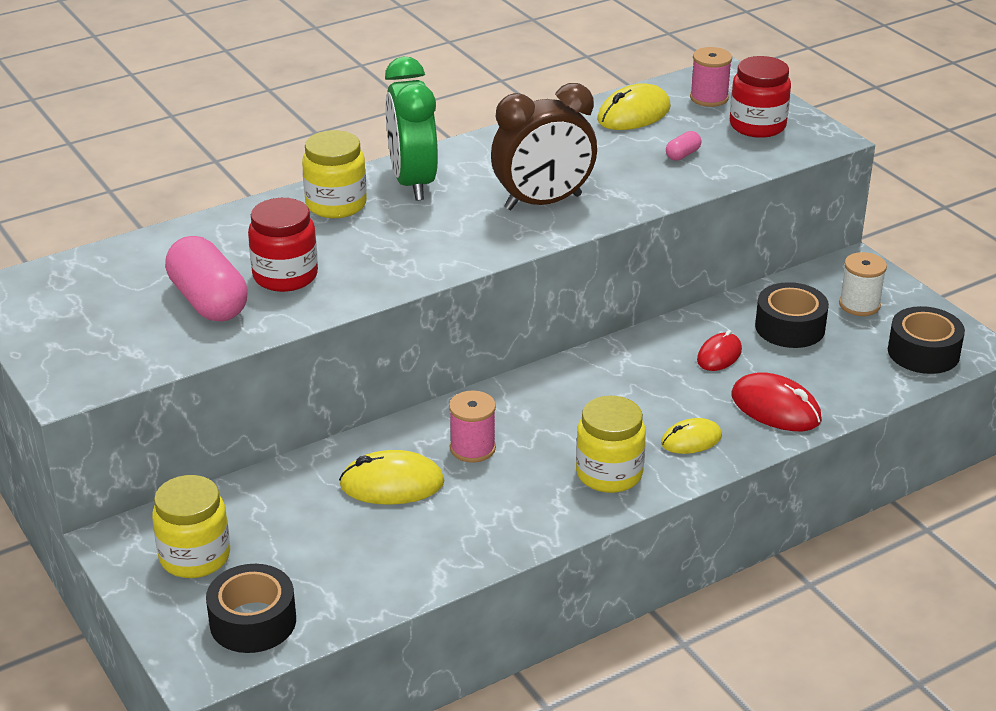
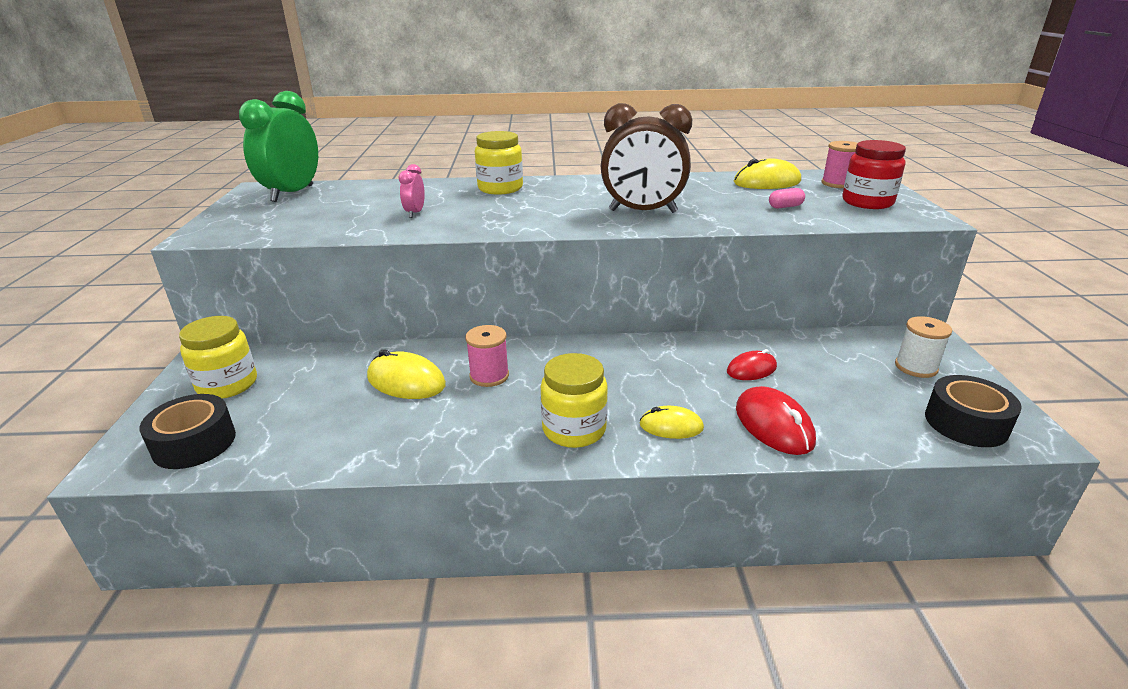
camera: 30 degrees right, 5 degrees down
pink capsule [165,236,248,321] -> none
red jar [248,198,318,292] -> pink clock [399,164,425,218]
green clock [385,57,438,201] -> green clock moved to [239,91,318,202]
black tape [755,282,829,348] -> none

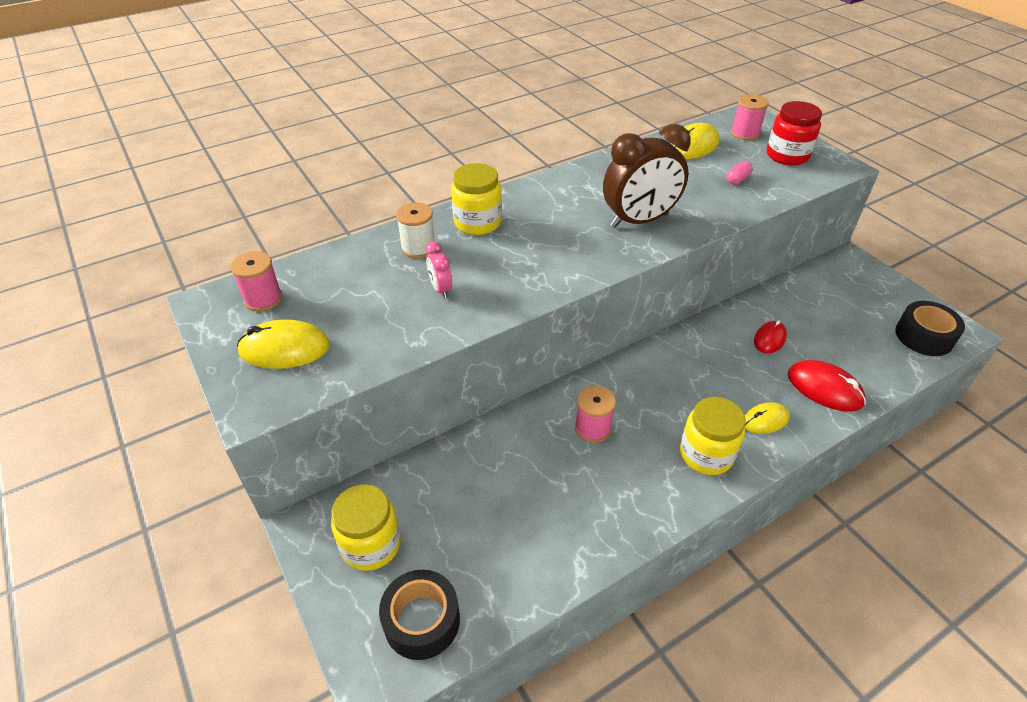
camera: 30 degrees left, 15 degrees up
green clock [239,91,318,202] -> pink spool [230,251,282,311]
yellow mouse [367,349,446,399] -> yellow mouse moved to [237,319,330,369]
white spool [895,316,952,378] -> white spool moved to [396,202,435,259]

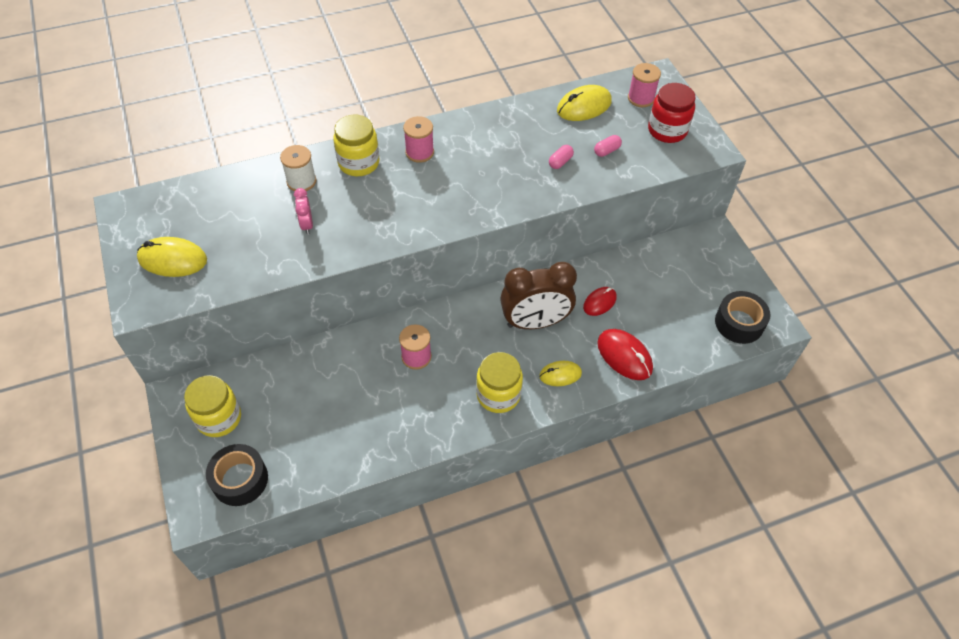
camera: 10 degrees right, 10 degrees up
pink spool [230,251,282,311] -> pink spool moved to [403,116,434,163]
brown clock [603,124,691,228] -> brown clock moved to [500,262,577,329]
none -> pink capsule [549,145,574,169]

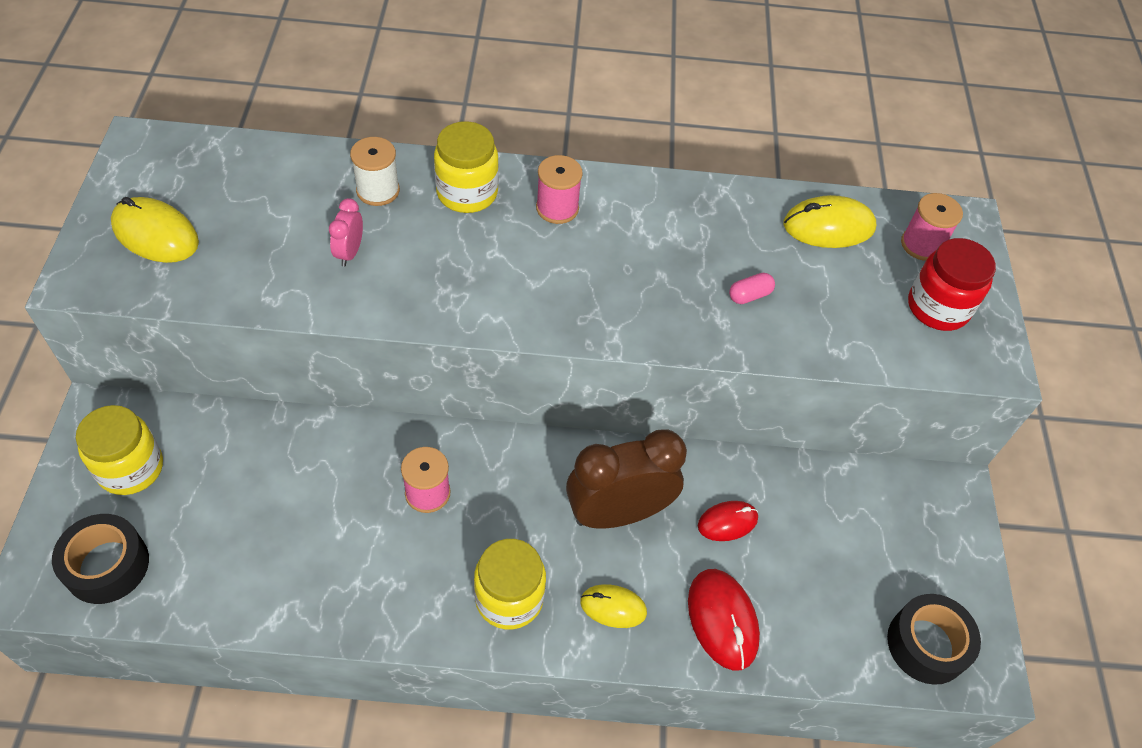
camera: 20 degrees right, 0 degrees up
brown clock [500,262,577,329] -> brown clock turned 150 degrees clockwise [566,430,687,529]
pink capsule [594,135,622,157] -> none

